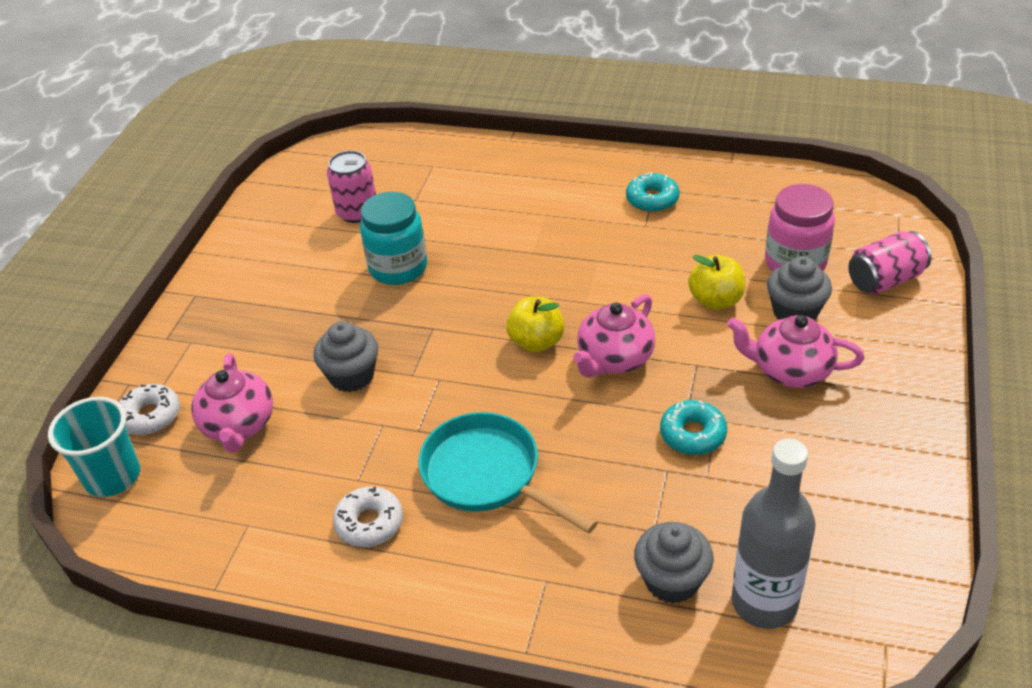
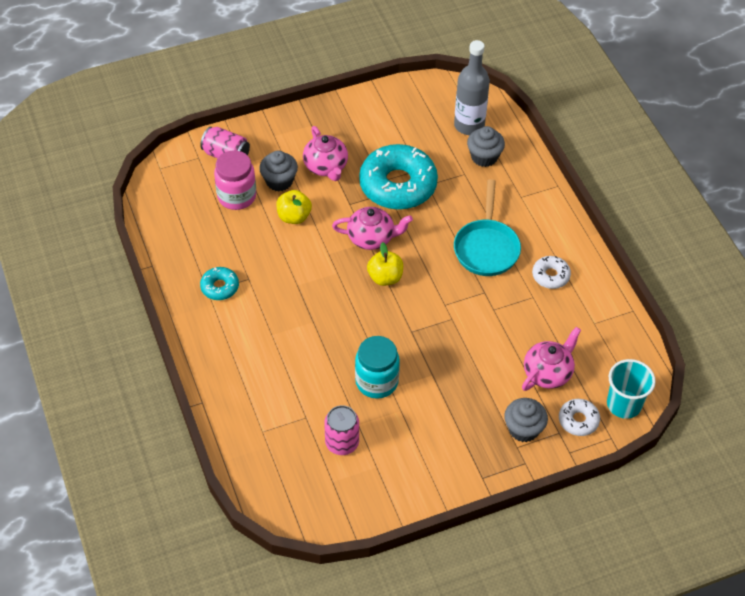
camera: 130 degrees left, 10 degrees up
grey cupcake [313,321,378,392] -> grey cupcake moved to [504,398,548,442]
turquoise donut [660,400,727,455] -> turquoise donut [359,144,438,210], size x2.13

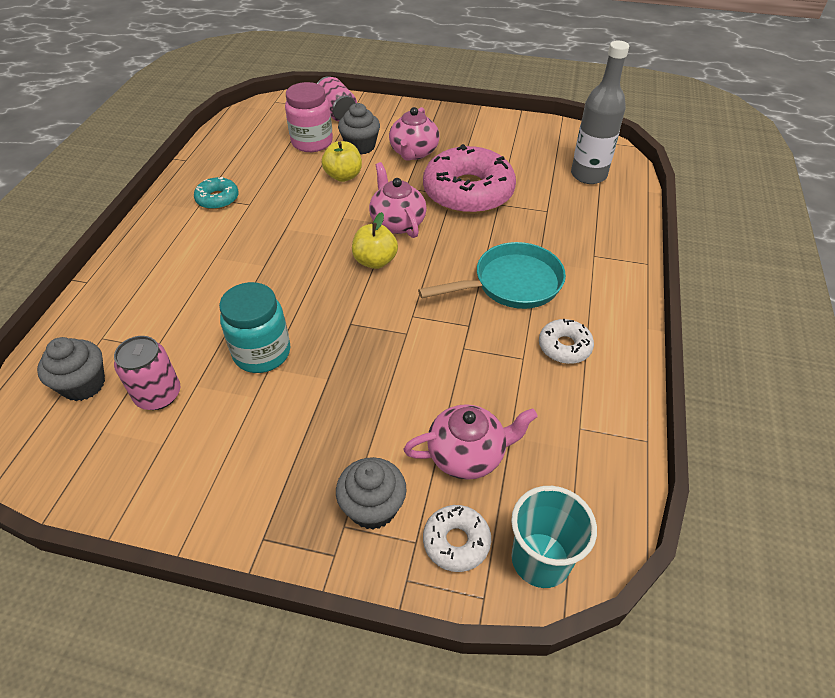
camera: 35 degrees right, 5 degrees down
pink teapot [332,207,413,250] -> pink teapot turned 150 degrees counterclockwise [369,162,427,238]
turquoise donut [359,144,438,210] -> pink donut [423,144,516,214]
turquoise pan [454,179,521,276] -> turquoise pan turned 150 degrees counterclockwise [418,242,566,309]
grey cupcake [467,126,505,167] -> grey cupcake moved to [37,337,105,401]

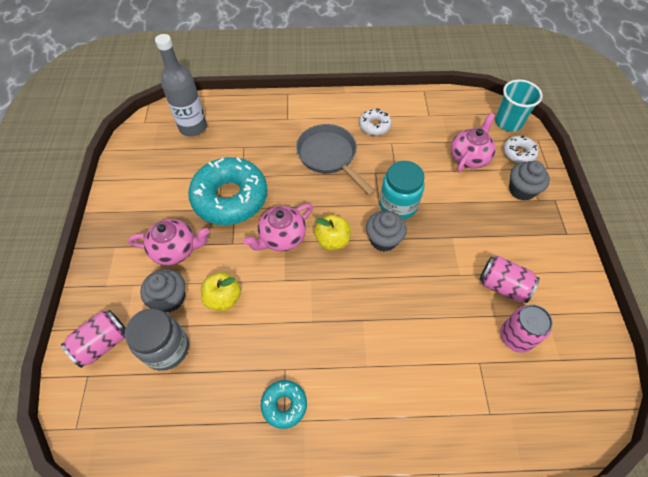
camera: 105 degrees left, 10 degrees up
grey cupcake [37,337,105,401] -> grey cupcake moved to [366,211,407,252]
turquoise jar [219,282,290,373] -> turquoise jar moved to [379,161,425,220]
pink jar [285,82,333,152] -> grey jar [125,308,189,371]
pink teapot [403,404,538,480] -> pink teapot turned 60 degrees clockwise [451,113,496,173]
turquoise pan [418,242,566,309] -> grey pan [296,124,376,195]
pink donut [423,144,516,214] -> turquoise donut [188,157,268,225]
none -> pink can [479,256,540,303]

